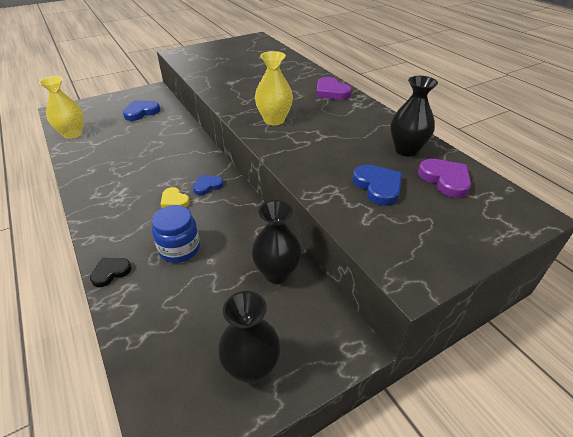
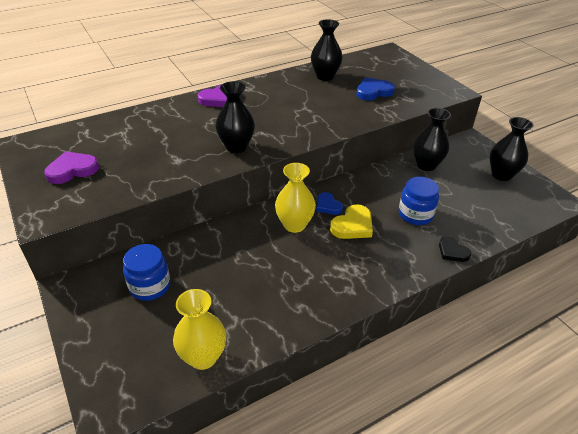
camera: 90 degrees left, 0 degrees up
blue heart [123,100,160,121] -> blue jar [123,244,170,301]
yellow heart [160,187,190,208] -> yellow heart [330,204,373,239], size x1.51
yellow vase [255,51,293,125] -> yellow vase moved to [275,163,316,233]
purple heart [418,159,471,198] -> purple heart moved to [44,151,99,184]
none -> black vase [216,81,255,153]

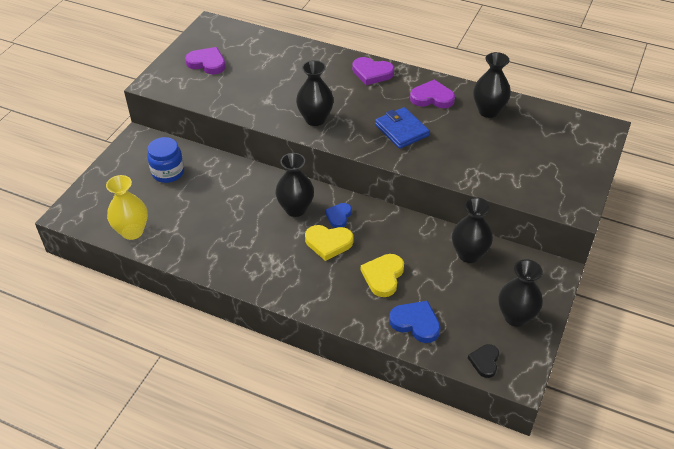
camera: 55 degrees right, 5 degrees up
yellow vase [275,163,316,233] -> black vase [275,153,314,217]
blue heart [356,77,395,101] -> blue heart moved to [389,301,441,343]
blue jar [399,177,439,225] -> yellow heart [361,254,404,297]
black heart [439,236,471,262] -> black heart moved to [468,344,499,378]
none -> blue wallet [375,107,430,149]
none -> purple heart [410,80,455,108]

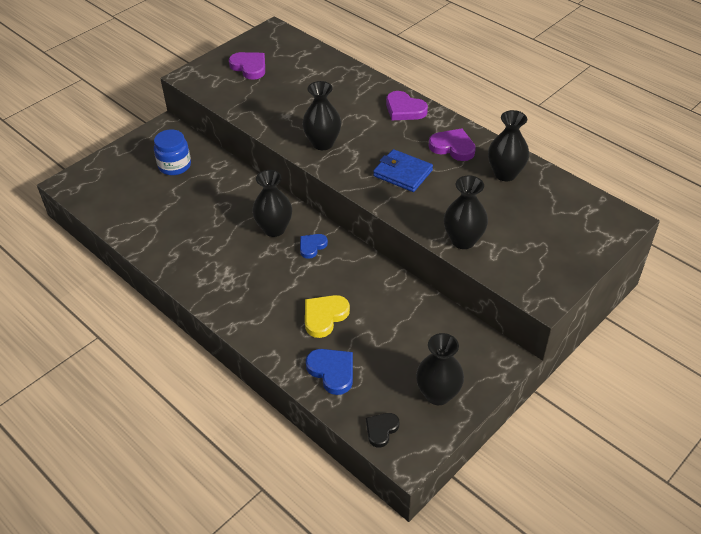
camera: 20 degrees right, 0 degrees up
yellow vase [106,175,148,240] -> none
yellow heart [305,225,353,261] -> none
blue wallet [375,107,430,149] -> blue wallet turned 45 degrees counterclockwise [373,149,433,192]
black vase [452,197,493,263] -> black vase moved to [444,175,488,249]

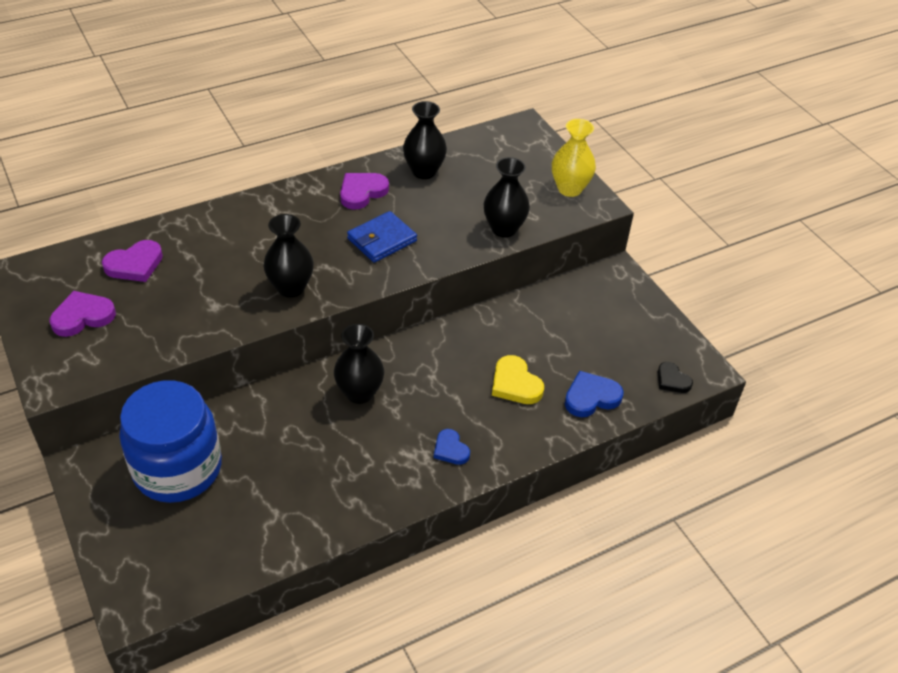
camera: 75 degrees left, 0 degrees up
blue jar [154,129,191,175] -> blue jar [119,380,222,503], size x1.82
blue heart [300,234,328,259] -> blue heart moved to [434,429,470,465]
purple heart [386,91,428,120] -> purple heart moved to [102,240,163,282]
black vase [416,333,464,405] -> none
none -> yellow vase [552,119,596,197]

